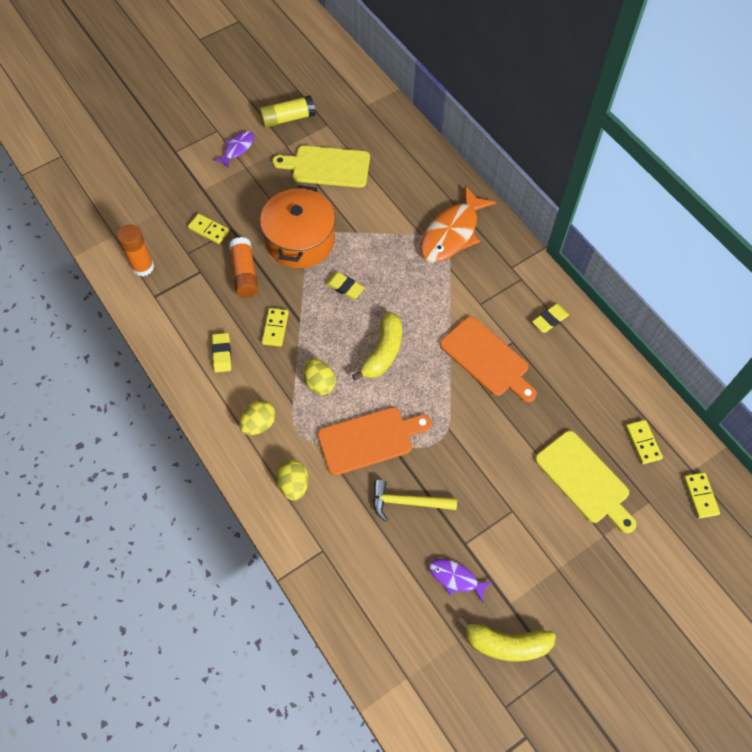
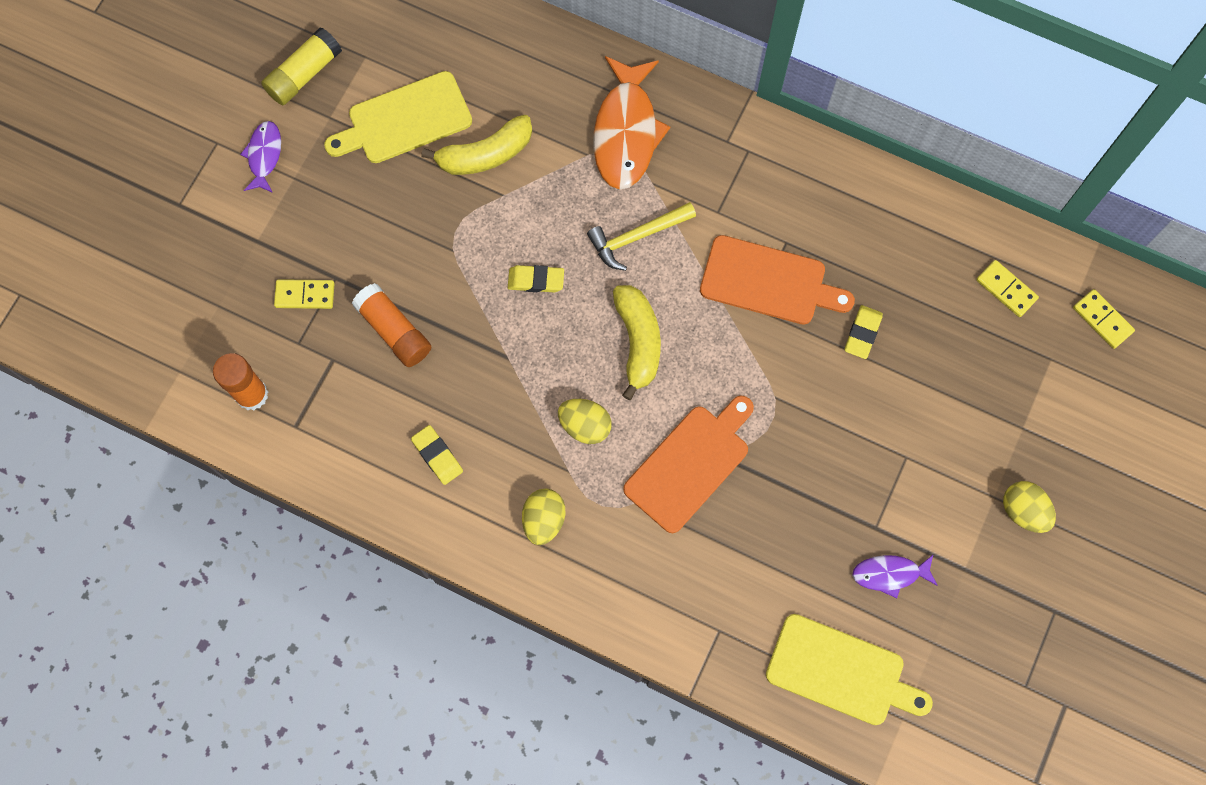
camera: 30 degrees left, 10 degrees up
orange pot [260,185,335,268] -> none
yellow domino [262,308,289,347] -> none
yellow egg [277,460,309,501] -> yellow egg moved to [1003,481,1056,533]
yellow hammer [373,480,457,522] -> yellow hammer moved to [587,202,696,271]
yellow banana [457,616,556,662] -> yellow banana moved to [421,115,532,175]
yellow eraser [532,304,569,333] -> yellow eraser moved to [845,305,883,359]
yellow cutting board [535,431,637,533] -> yellow cutting board moved to [766,614,933,725]

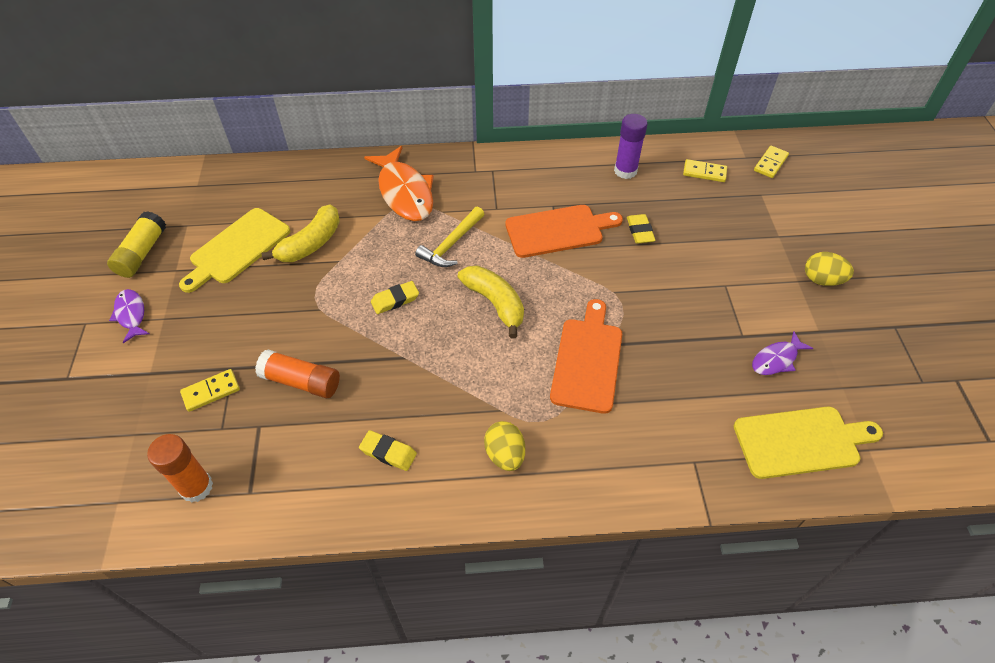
camera: 30 degrees left, 20 degrees down
yellow egg [558,399,612,444] -> none
yellow domino [1073,289,1135,349] -> yellow domino turned 75 degrees counterclockwise [754,146,789,178]
none -> purple glue stick [614,114,648,179]

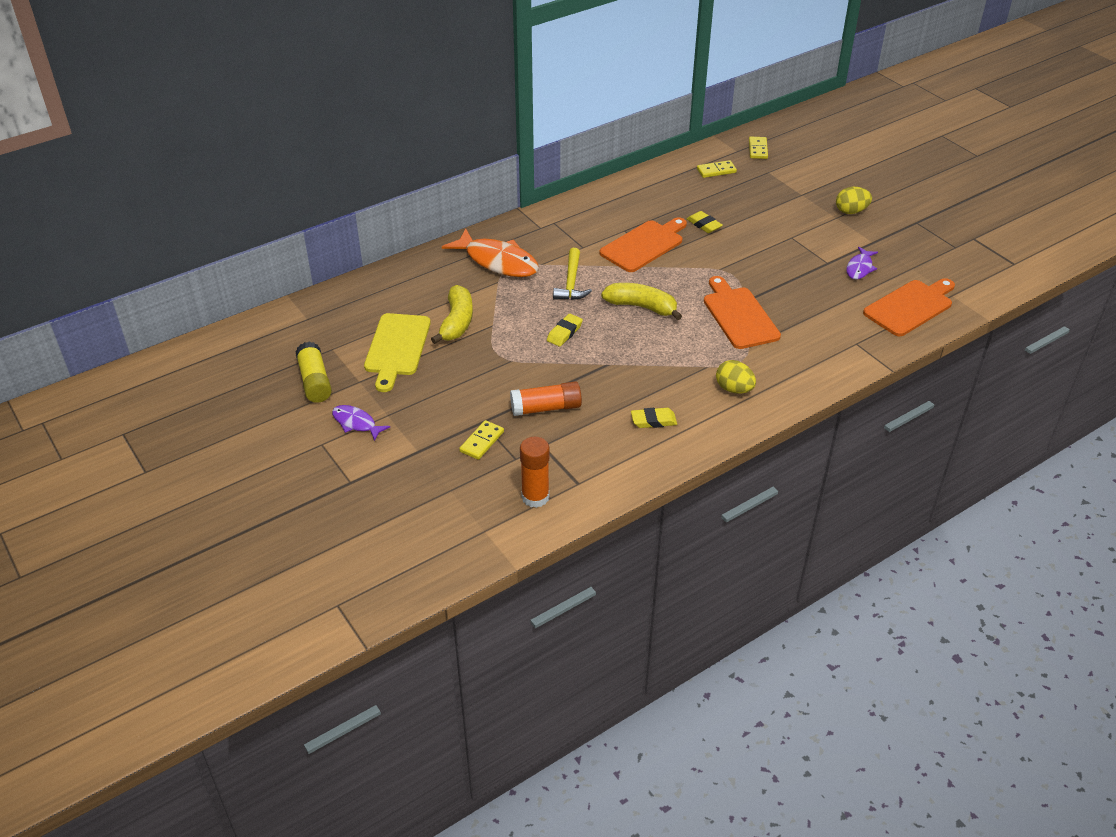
camera: 30 degrees left, 10 degrees down
purple glue stick [614,114,648,179] -> none
yellow cutting board [734,407,883,479] -> orange cutting board [863,278,955,336]

